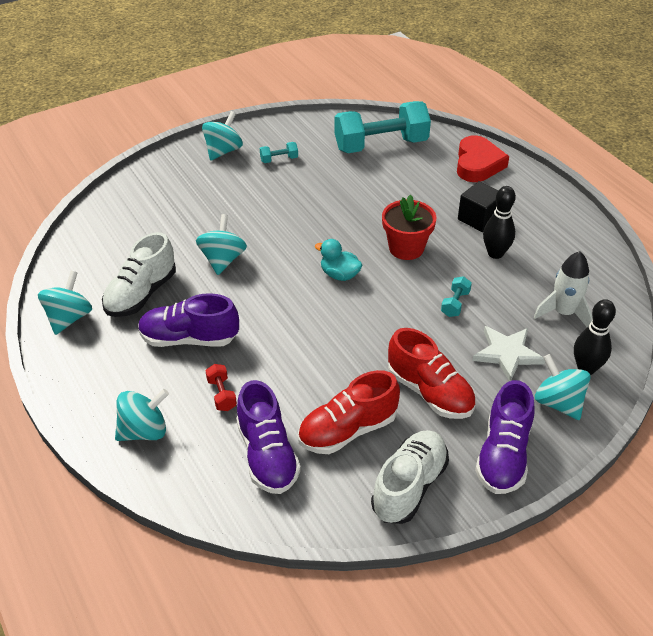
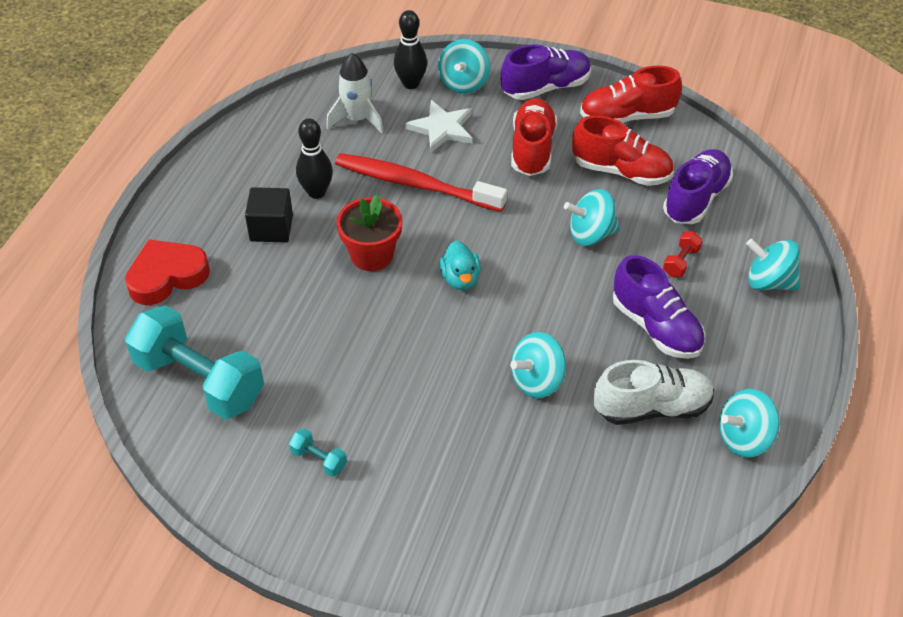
camera: 130 degrees left, 5 degrees up
turquoise spinning top [202,111,243,161] -> turquoise spinning top moved to [564,189,620,246]
white shoe [371,430,449,524] -> red shoe [580,66,682,123]
turquoise dumbbell [441,276,472,317] -> red toothbrush [335,153,507,212]

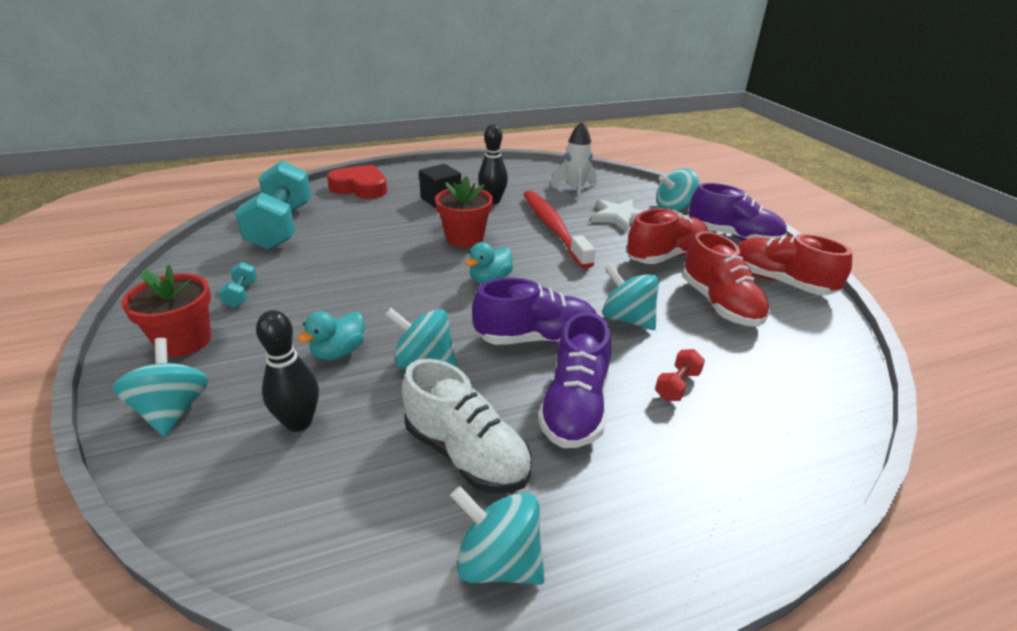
camera: 50 degrees right, 15 degrees down
black bowling pin [394,10,427,89] -> black bowling pin moved to [256,310,319,432]
purple shoe [663,149,733,224] -> purple shoe moved to [472,278,596,345]
red dumbbell [663,232,703,277] -> red dumbbell turned 45 degrees counterclockwise [655,349,705,401]
turquoise spinning top [746,239,800,290] -> turquoise spinning top moved to [112,338,209,437]
none -> red flower pot [122,265,211,357]
none -> turquoise duck [297,311,364,360]

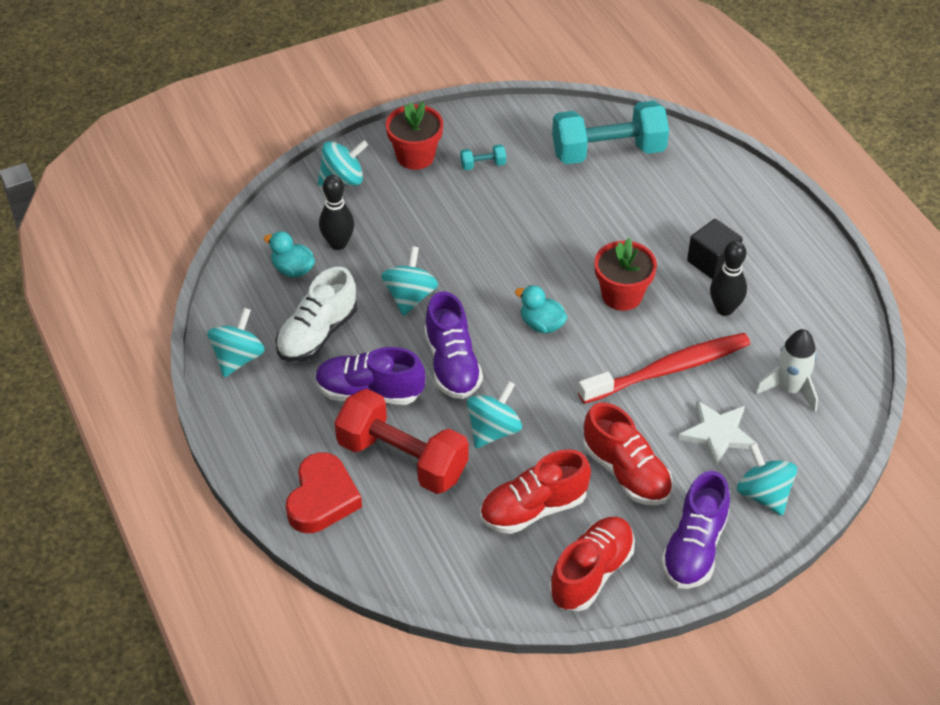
camera: 85 degrees right, 15 degrees up
turquoise duck [297,311,364,360] -> turquoise duck moved to [264,231,315,278]
red heart [327,165,387,199] -> red heart moved to [286,452,362,533]
red dumbbell [655,349,705,401] -> red dumbbell [335,389,469,494], size x2.50

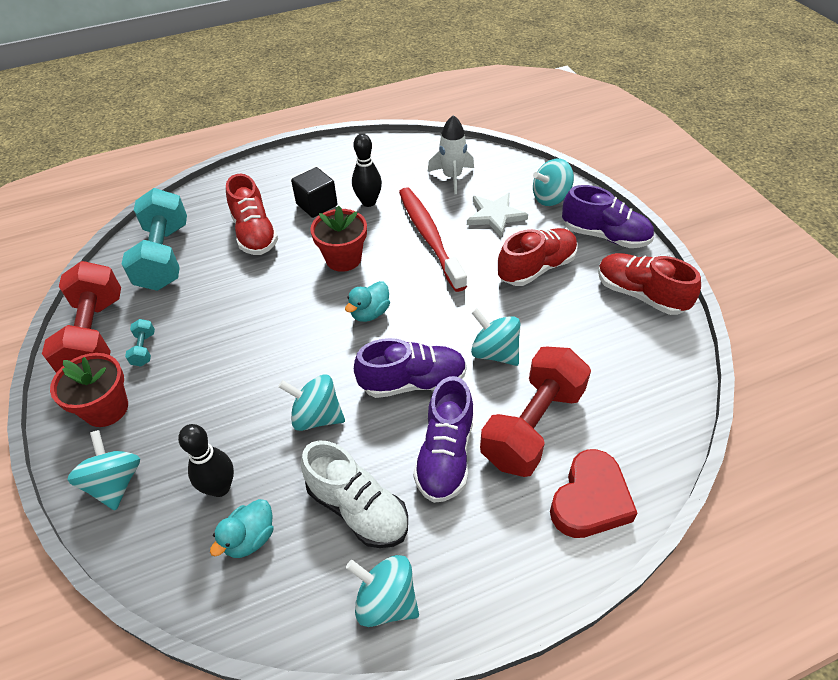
camera: 85 degrees left, 0 degrees up
red heart [286,452,362,533] -> red heart turned 105 degrees clockwise [550,449,638,538]
red shoe [480,449,591,534] -> red shoe moved to [226,174,278,255]
none -> red dumbbell [42,261,121,373]

